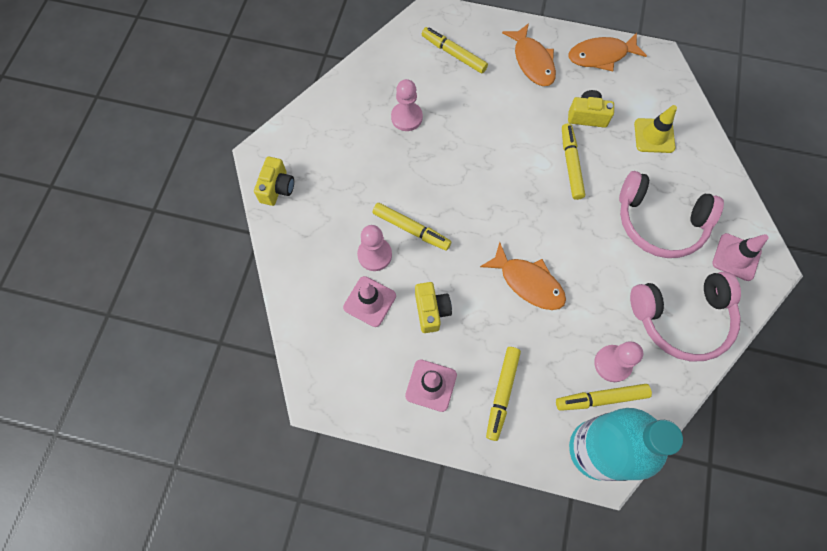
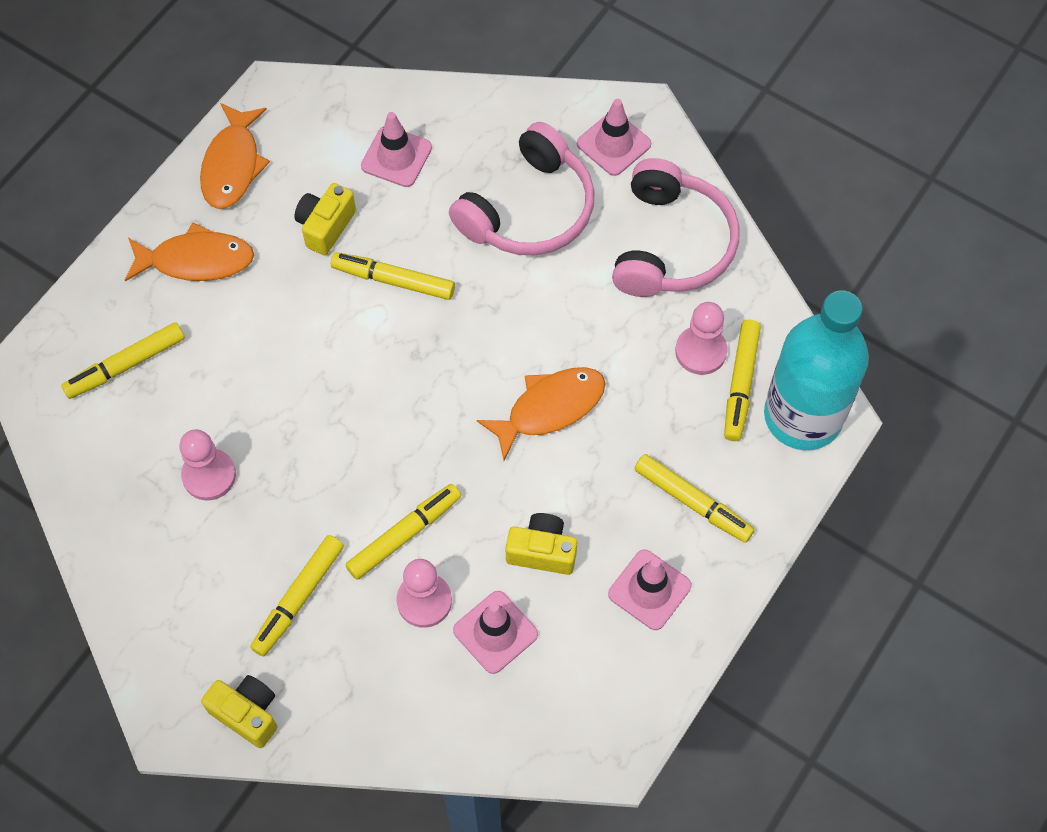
camera: 70 degrees left, 5 degrees down
yellow traffic cone [634,105,677,153] -> pink traffic cone [361,112,432,187]
none -> yellow marker [250,535,344,656]

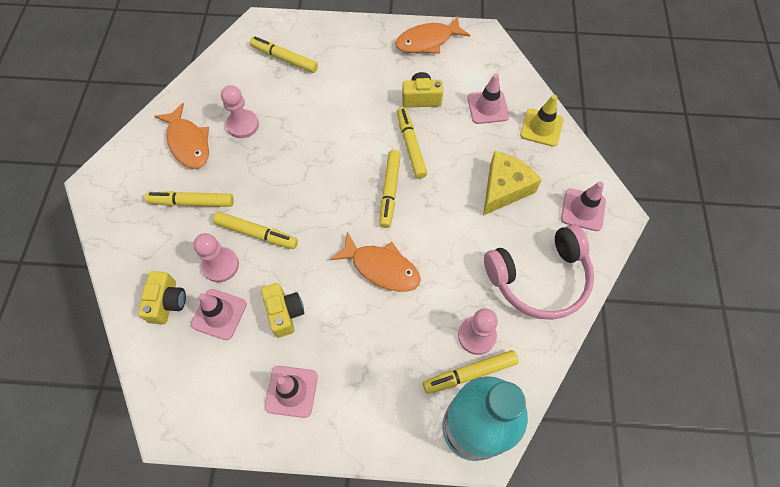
camera: 60 degrees right, 0 degrees up
orange fish [125,222,254,282] -> orange fish moved to [155,103,209,169]
yellow camera [201,675,277,748] -> yellow camera moved to [138,271,186,324]
pink headphones [449,122,594,255] -> yellow cheese [483,151,542,216]
yellow marker [635,454,755,543] -> yellow marker moved to [379,150,401,228]
none -> yellow traffic cone [520,95,563,147]

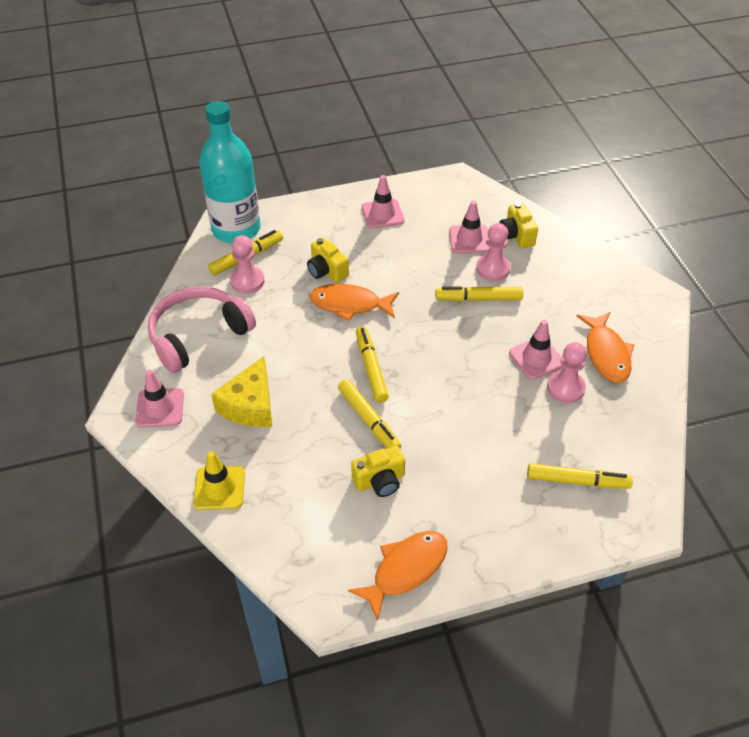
camera: 160 degrees right, 15 degrees down
yellow marker [145,191,234,207] -> none
orange fish [155,103,209,169] -> orange fish turned 135 degrees counterclockwise [577,312,634,383]
yellow camera [261,283,304,338] -> yellow camera moved to [307,237,349,283]
pink traffic cone [467,73,509,124] -> pink traffic cone moved to [509,320,563,380]

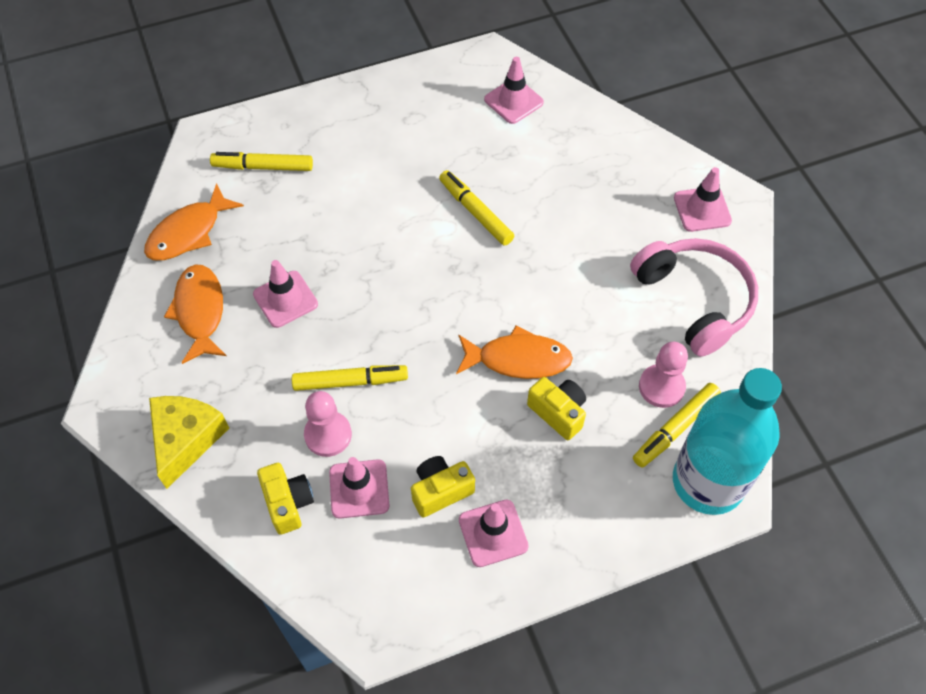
camera: 175 degrees right, 10 degrees up
pink headphones [148,287,256,373] -> pink headphones turned 75 degrees counterclockwise [630,238,758,357]
yellow traffic cone [193,451,245,510] -> none
yellow cheese [211,356,272,427] -> yellow cheese moved to [149,396,229,489]
orange fish [348,531,447,621] -> orange fish moved to [144,183,244,260]
yellow camera [351,446,405,497] -> yellow camera moved to [411,456,475,517]
yellow marker [356,326,389,403] -> none
pink pawn [547,342,587,403] -> none
none -> pink traffic cone [484,57,544,124]

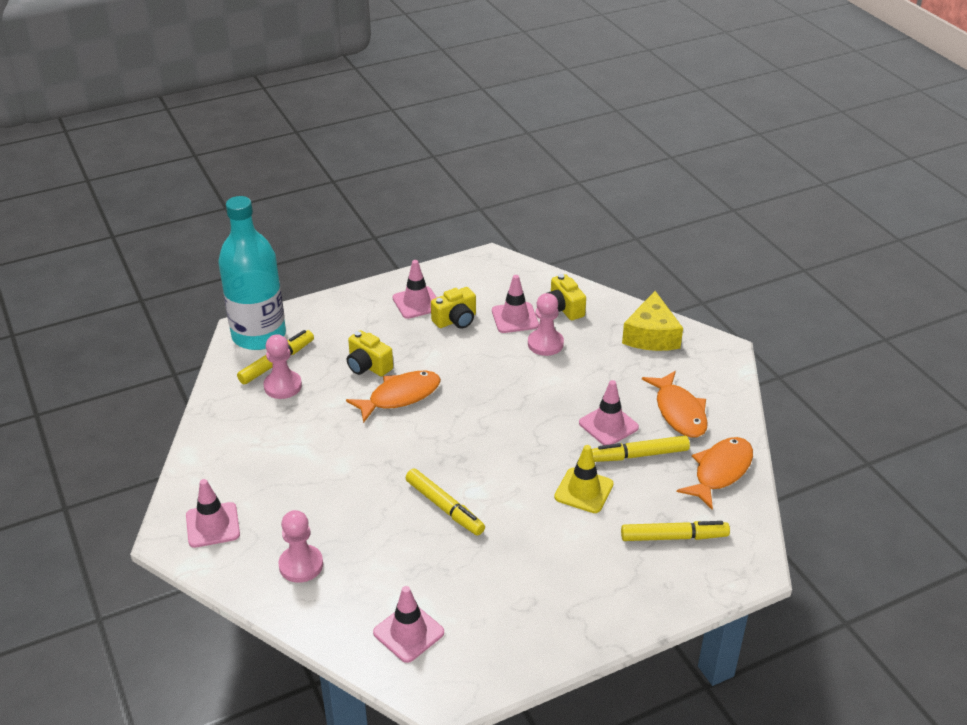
camera: 175 degrees right, 20 degrees down
yellow marker [292,365,408,391] -> yellow marker moved to [592,436,690,462]
orange fish [456,325,573,379] -> orange fish turned 150 degrees clockwise [346,371,441,423]
pink headphones [630,238,758,357] -> none
none -> pink pawn [278,510,323,583]
none -> yellow traffic cone [554,445,614,513]

